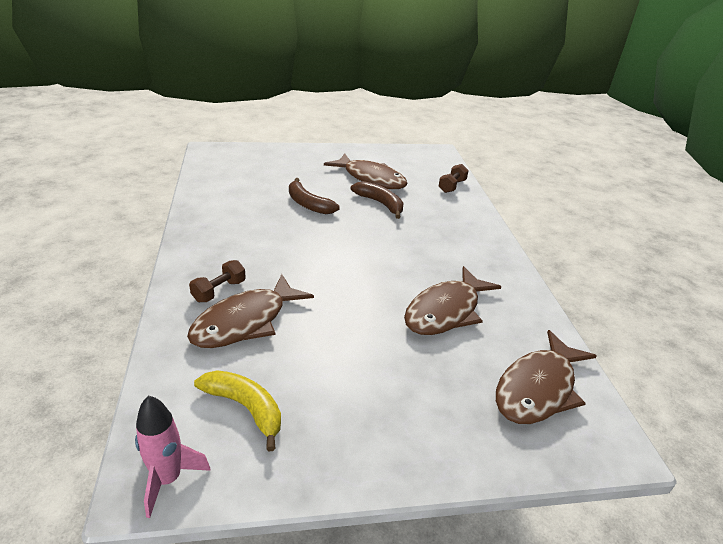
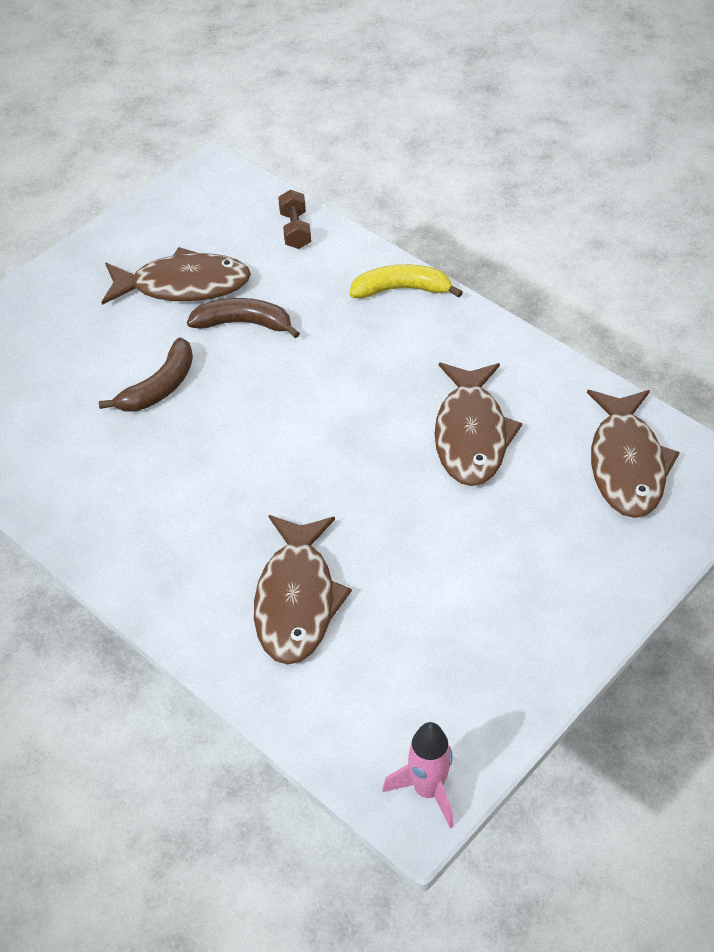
camera: 35 degrees left, 15 degrees up
brown dumbbell [189,260,246,302] -> none
yellow banana [194,370,281,451] -> yellow banana moved to [350,264,463,298]
brown banana [289,178,340,214] -> brown banana turned 60 degrees counterclockwise [99,337,193,412]

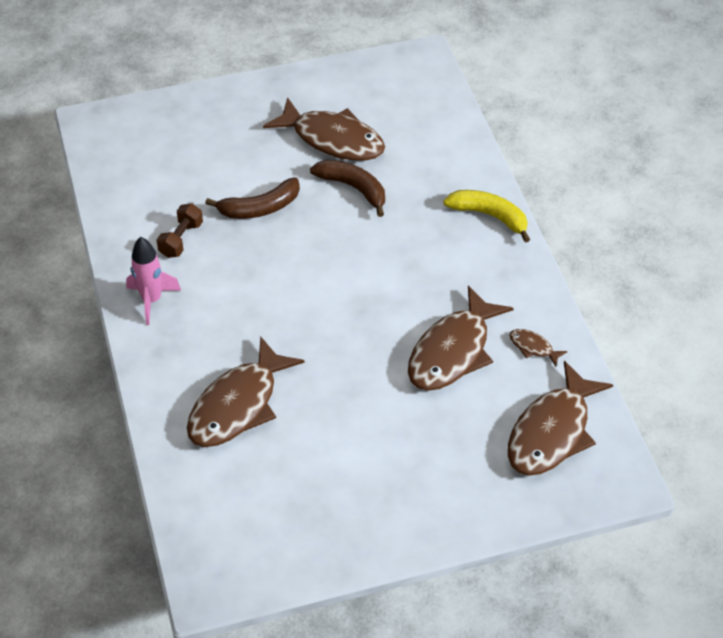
camera: 30 degrees right, 0 degrees up
brown dumbbell [278,190,311,249] -> brown dumbbell moved to [157,203,203,258]
pink rocket [383,722,454,829] -> pink rocket moved to [126,237,181,325]
none -> brown fish [509,329,568,367]

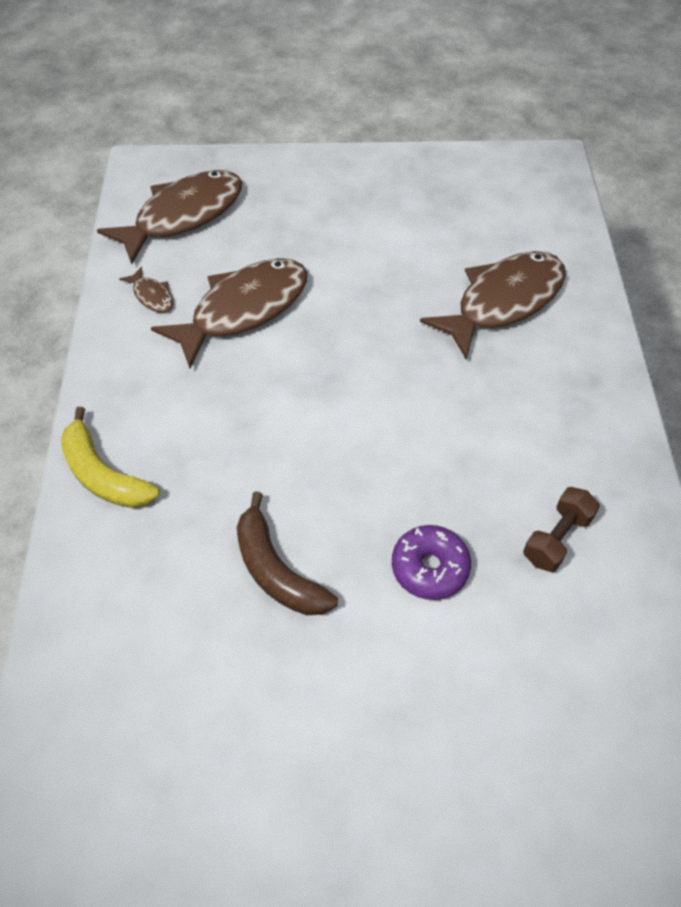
camera: 165 degrees left, 5 degrees up
pink rocket [126,237,181,325] -> none
brown banana [205,177,300,219] -> purple donut [392,525,471,600]
brown fish [263,97,385,161] -> none

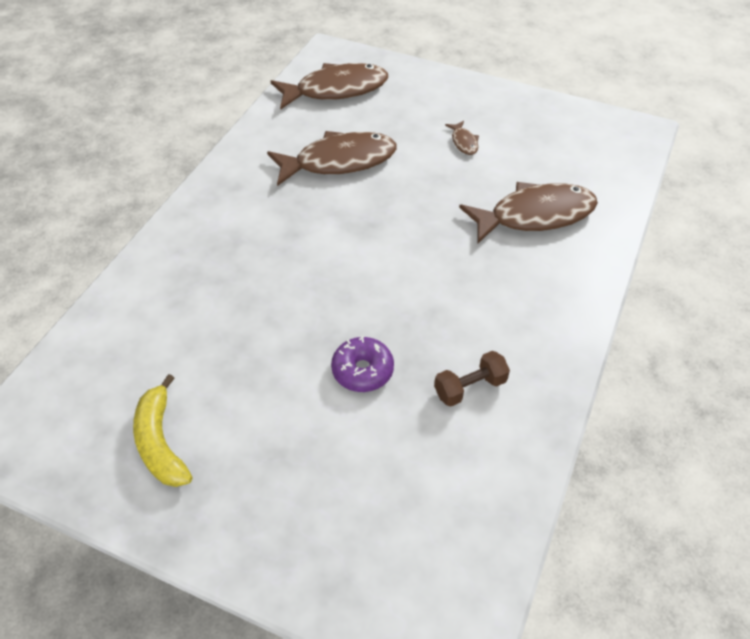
camera: 25 degrees right, 5 degrees down
yellow banana [61,407,160,508] -> yellow banana moved to [133,374,192,487]
brown fish [119,267,174,313] -> brown fish moved to [445,121,479,155]
brown banana [237,491,338,615] -> none

